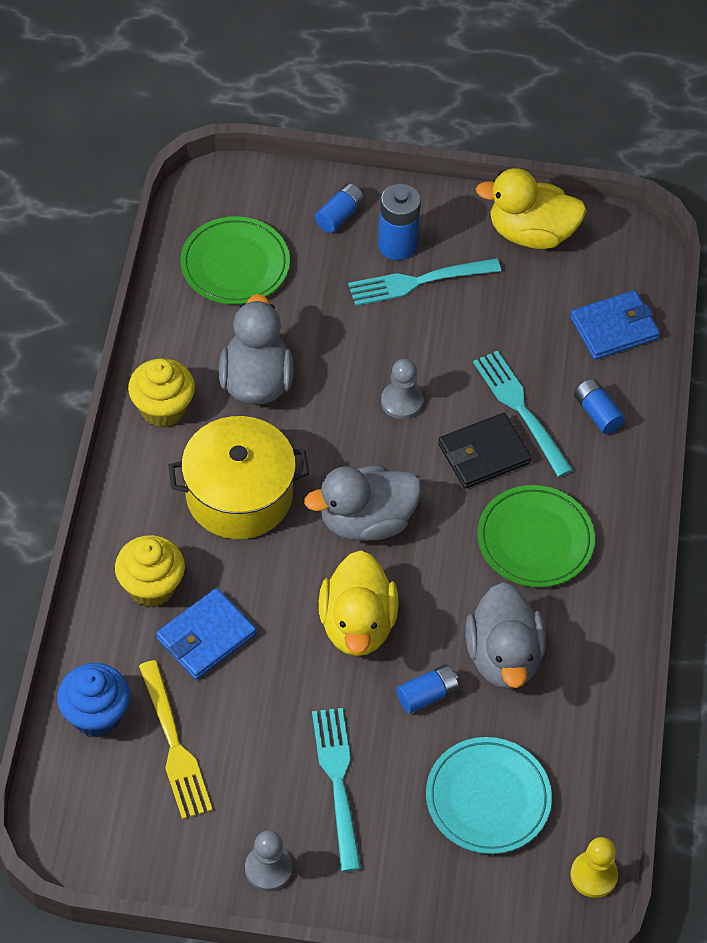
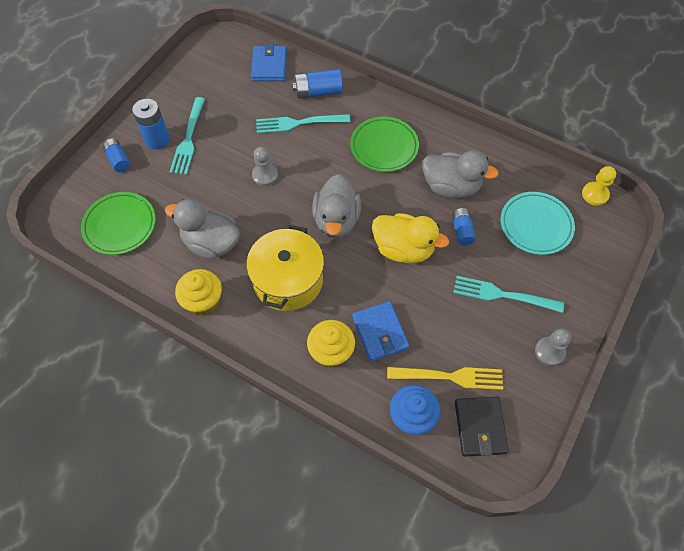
camera: 65 degrees left, 5 degrees up
black wallet [438,413,532,489] -> black wallet moved to [455,397,509,457]
yellow duck [476,168,587,249] -> none
blue battery [574,379,625,434] -> blue battery [292,69,343,98], size x1.51

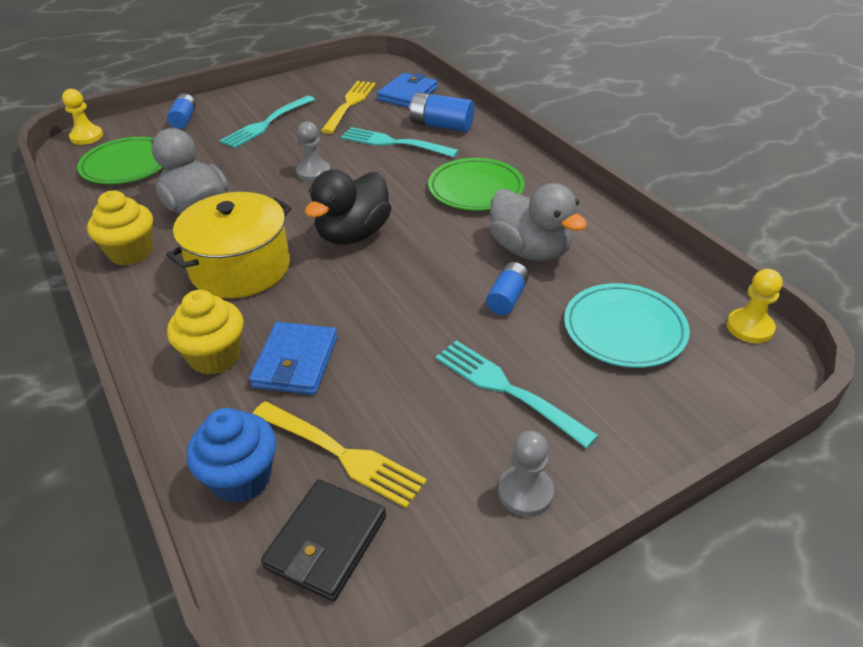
camera: 30 degrees right, 20 degrees down
blue battery [132,99,170,149] -> none
grey duck [312,174,361,238] -> black duck [305,170,391,245]
yellow duck [372,213,449,263] -> none
none -> yellow pawn [62,89,103,145]
none -> yellow fork [321,81,376,134]

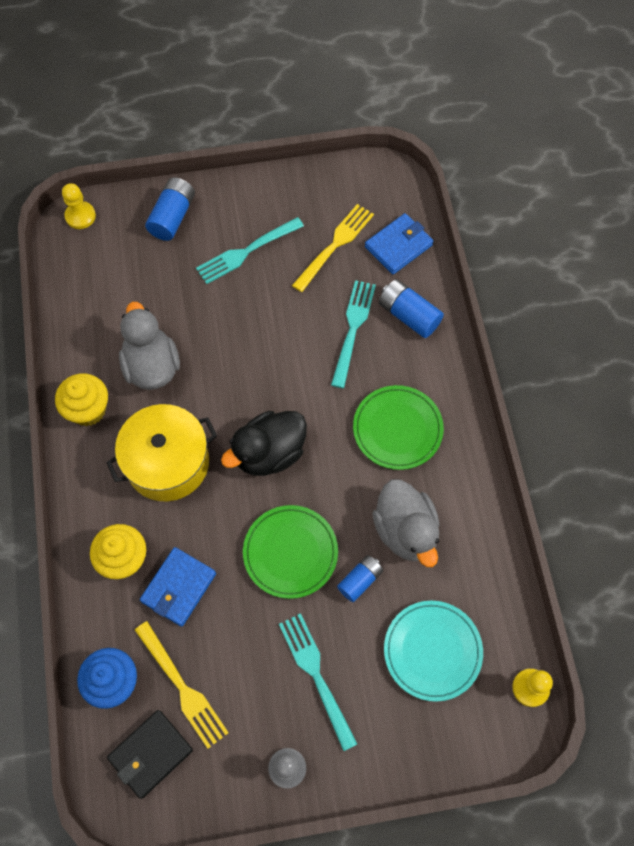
camera: 20 degrees right, 25 degrees up
green plate [77,137,163,184] -> green plate moved to [243,505,338,599]
blue battery [167,94,196,129] -> blue battery [145,177,195,241], size x1.51
grey pawn [296,121,330,182] -> none
turquoise fork [341,127,459,157] -> turquoise fork turned 60 degrees clockwise [331,280,376,388]

